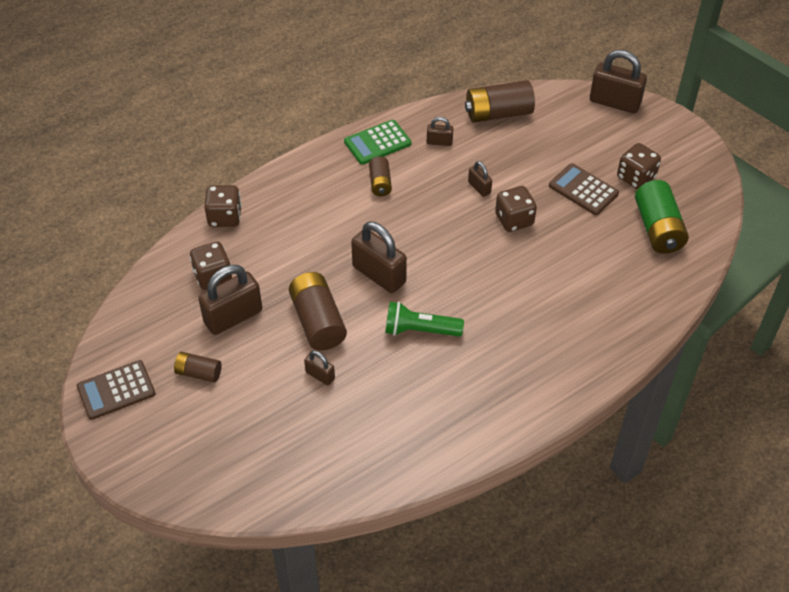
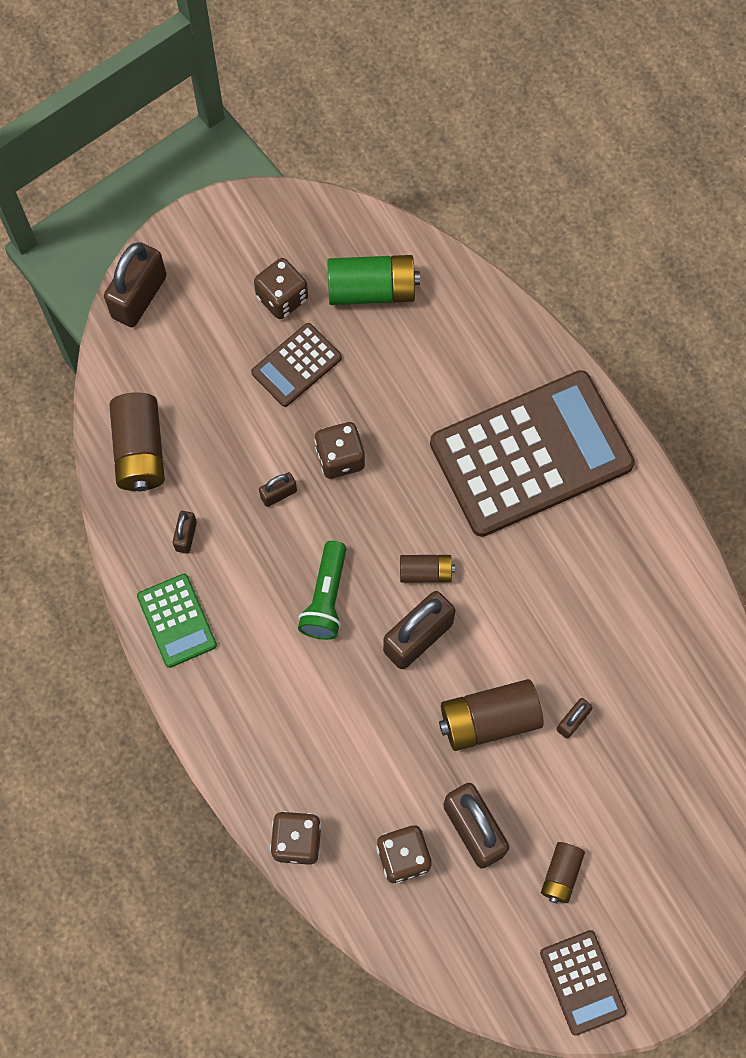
camera: 85 degrees left, 20 degrees up
brown battery [369,156,392,196] -> brown battery moved to [400,555,455,583]
green flashlight [385,301,464,337] -> green flashlight moved to [298,541,347,640]
none -> brown calculator [430,370,635,537]

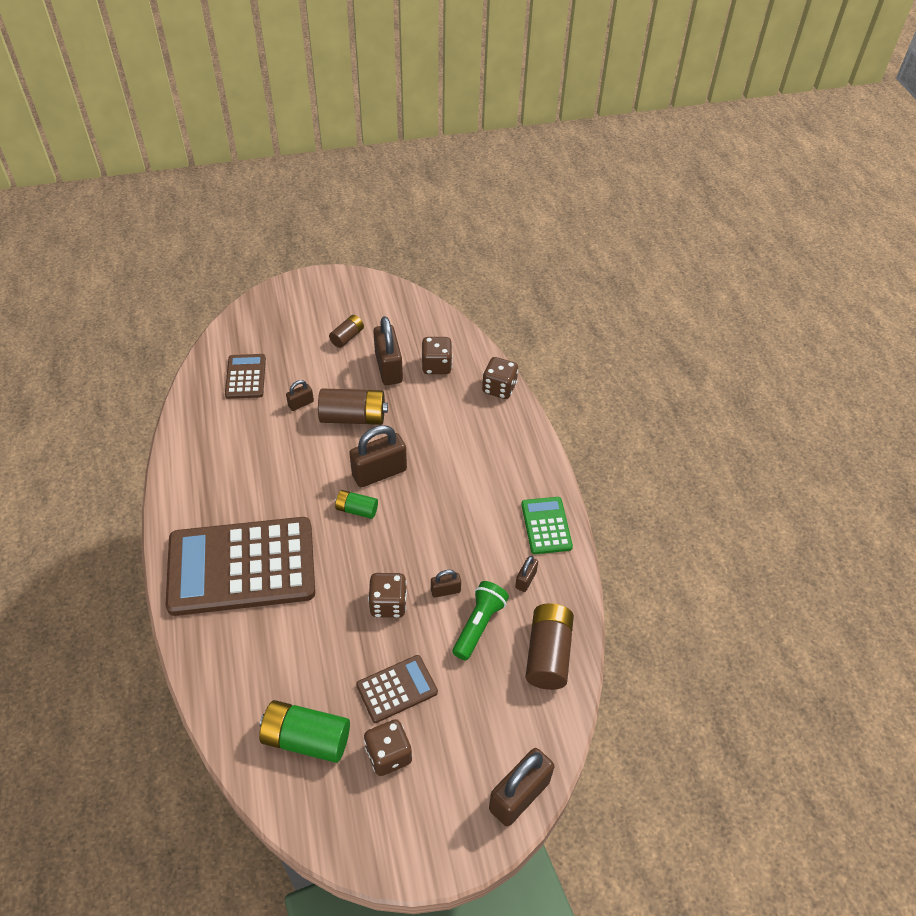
camera: 165 degrees left, 20 degrees down
green flashlight [298,541,347,640] -> green flashlight moved to [452,581,509,660]
brown battery [400,555,455,583] -> green battery [335,490,378,519]
brown calculator [540,930,627,1036] -> brown calculator moved to [225,354,266,399]

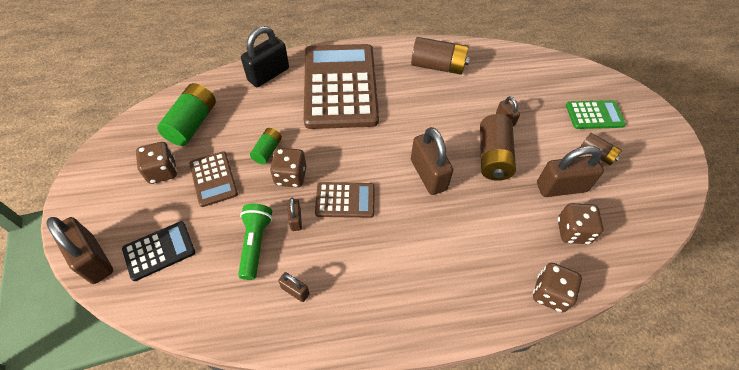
camera: 95 degrees right, 5 degrees up
brown calculator [225,354,266,399] -> brown calculator moved to [315,182,374,218]
green battery [335,490,378,519] -> green battery moved to [250,128,282,164]
green flashlight [452,581,509,660] -> green flashlight turned 120 degrees counterclockwise [238,204,273,280]
green calculator [521,497,573,554] -> green calculator moved to [566,100,626,129]
brown battery [525,603,574,690] -> brown battery moved to [411,37,470,75]
none -> black calculator [122,221,195,281]
none -> black padlock [241,26,289,87]

